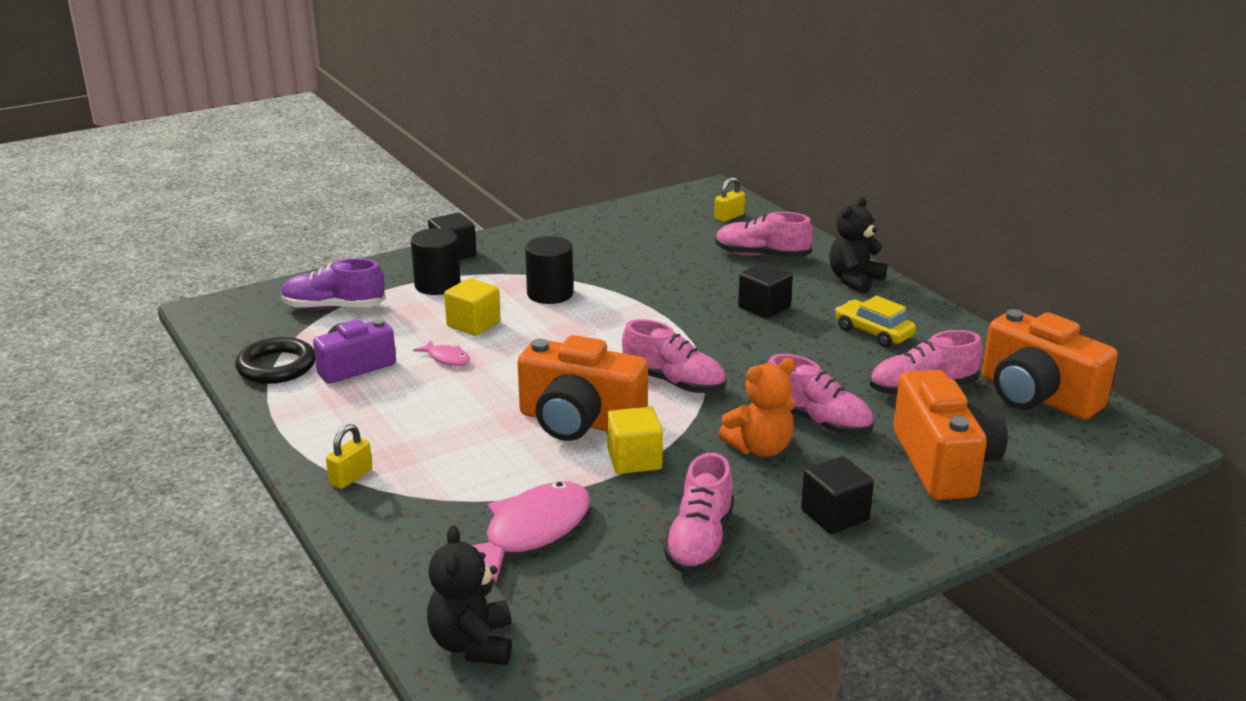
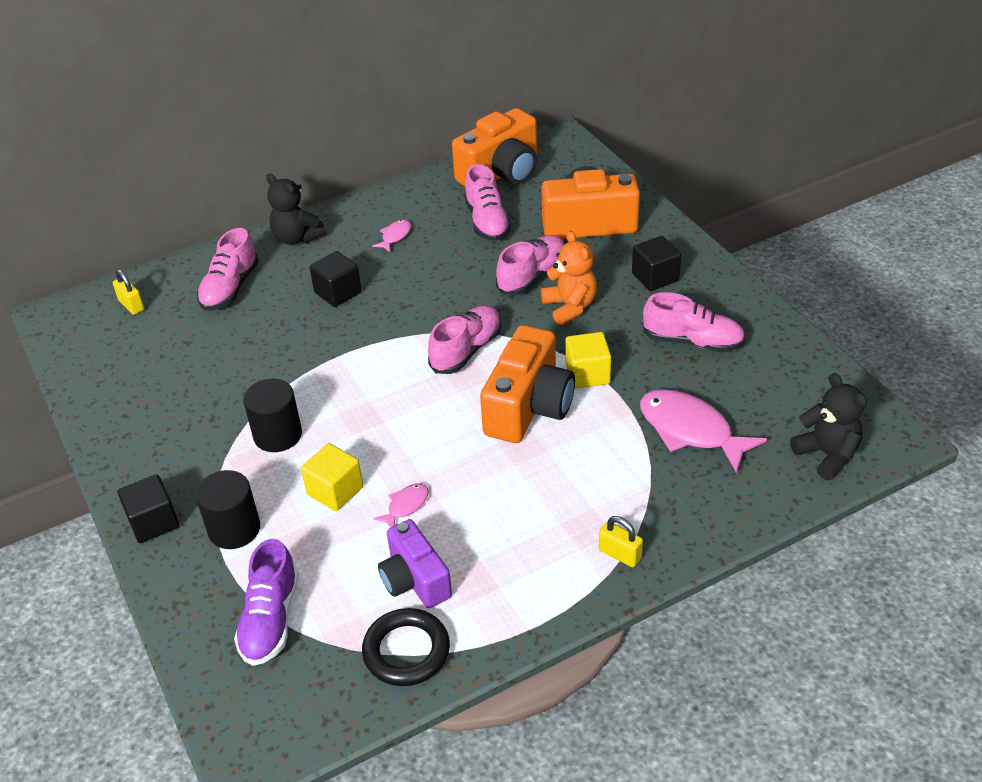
camera: 85 degrees left, 15 degrees up
black teddy bear [427,525,512,665] -> black teddy bear turned 120 degrees counterclockwise [790,373,867,480]
yellow car [835,296,916,347] -> pink fish [372,219,411,252]

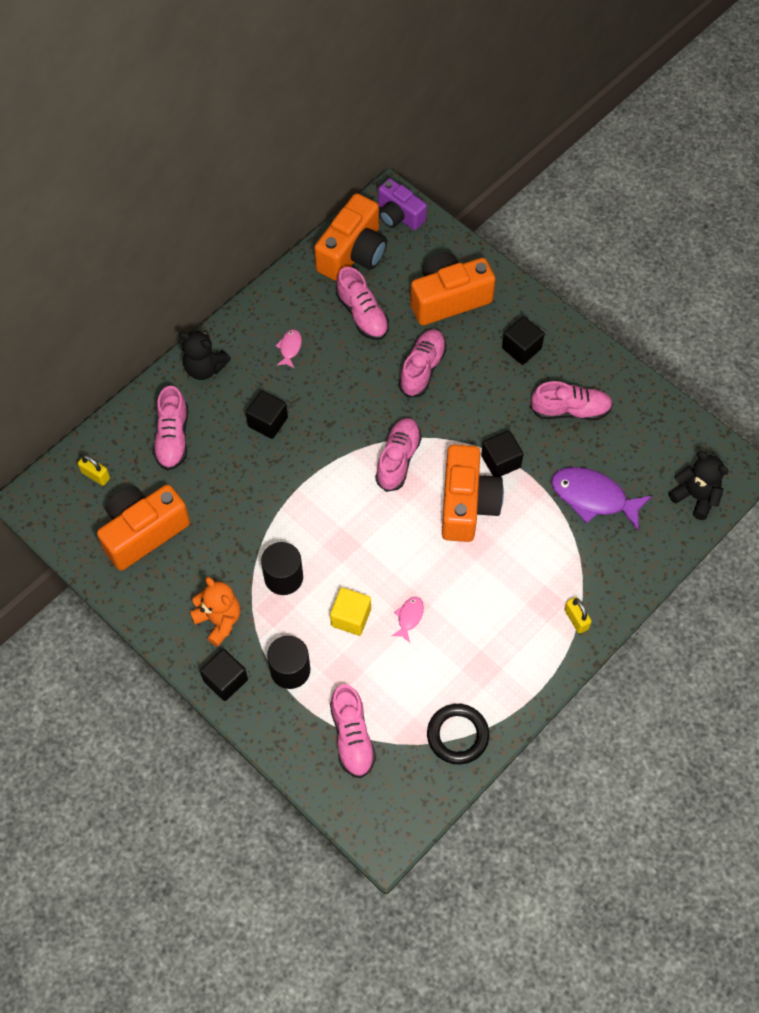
camera: 20 degrees left, 20 degrees up
purple shoe [234,539,299,666] -> pink shoe [330,684,376,778]
purple camera [378,519,452,608] -> purple camera moved to [378,178,427,230]
orange teddy bear [541,231,597,325] -> orange teddy bear moved to [190,577,241,647]
yellow cube [566,332,611,389] -> black cube [481,430,524,477]
yellow padlock [599,516,643,567] -> yellow padlock turned 45 degrees clockwise [564,597,592,634]
pink fish [640,389,767,473] -> purple fish [551,467,652,531]
none -> orange camera [97,485,190,571]

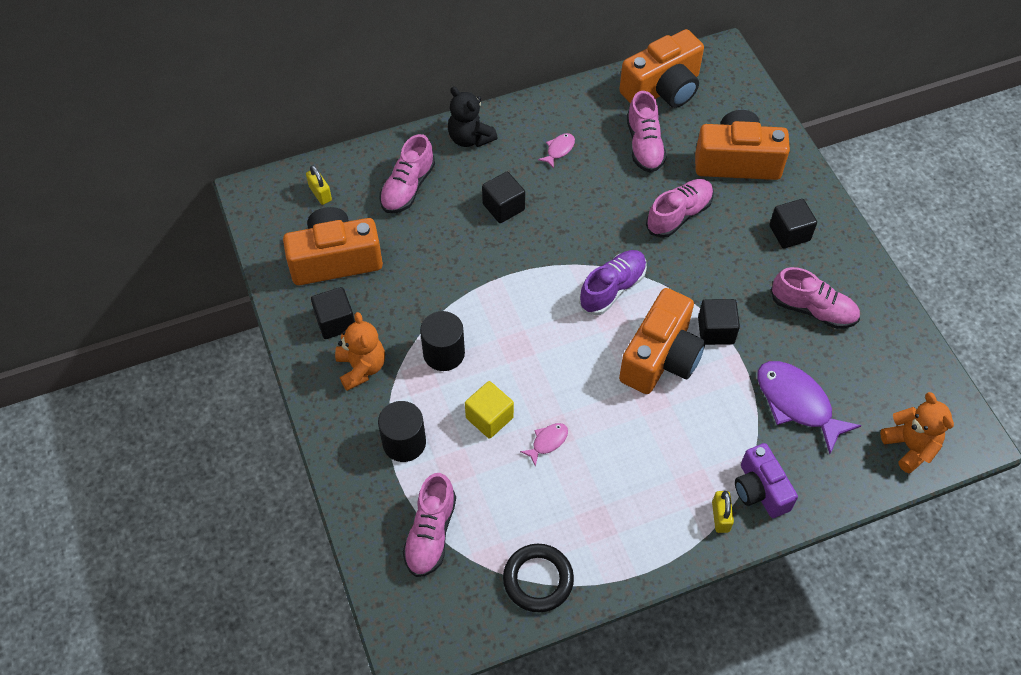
camera: 25 degrees right, 5 degrees down
black cube [200,649,248,701] -> black cube moved to [311,287,355,339]
pink shoe [375,418,422,492] -> purple shoe [579,250,647,315]
purple camera [378,178,427,230] -> purple camera moved to [735,443,798,518]
black teddy bear [669,451,729,520] -> orange teddy bear [880,392,954,473]

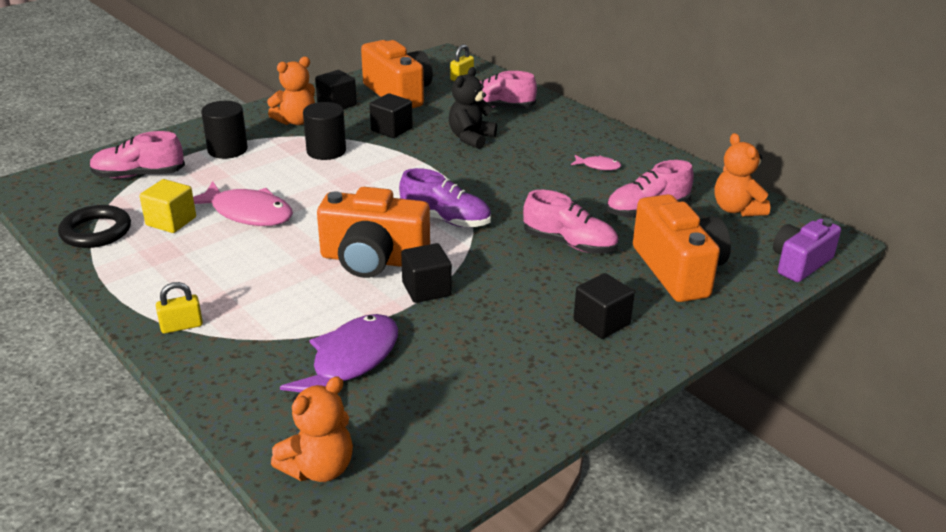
camera: 70 degrees right, 25 degrees down
black teddy bear [448,87,498,147] -> black teddy bear moved to [449,67,497,149]
yellow cube [465,381,514,439] -> yellow cube moved to [140,179,196,233]
black cube [482,172,525,223] -> black cube moved to [370,93,413,138]
pink fish [520,423,568,466] -> pink fish [193,181,293,226], size x2.13
orange camera [619,29,704,108] -> orange teddy bear [714,133,770,216]
purple camera [735,443,798,518] -> purple camera moved to [773,219,841,282]
pink shoe [771,267,860,329] -> none

